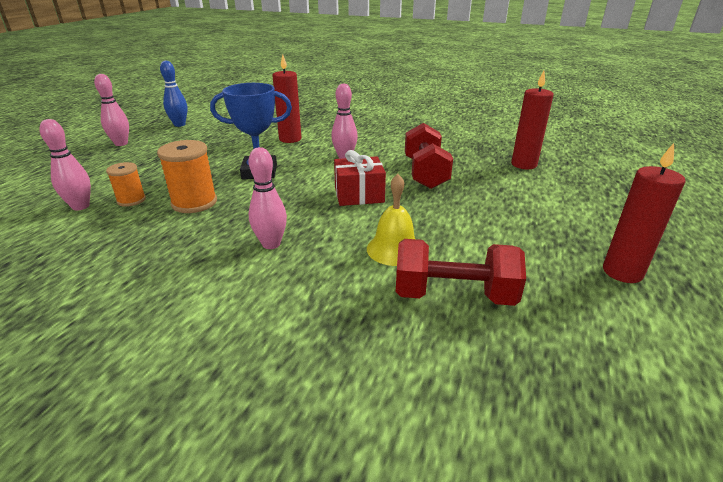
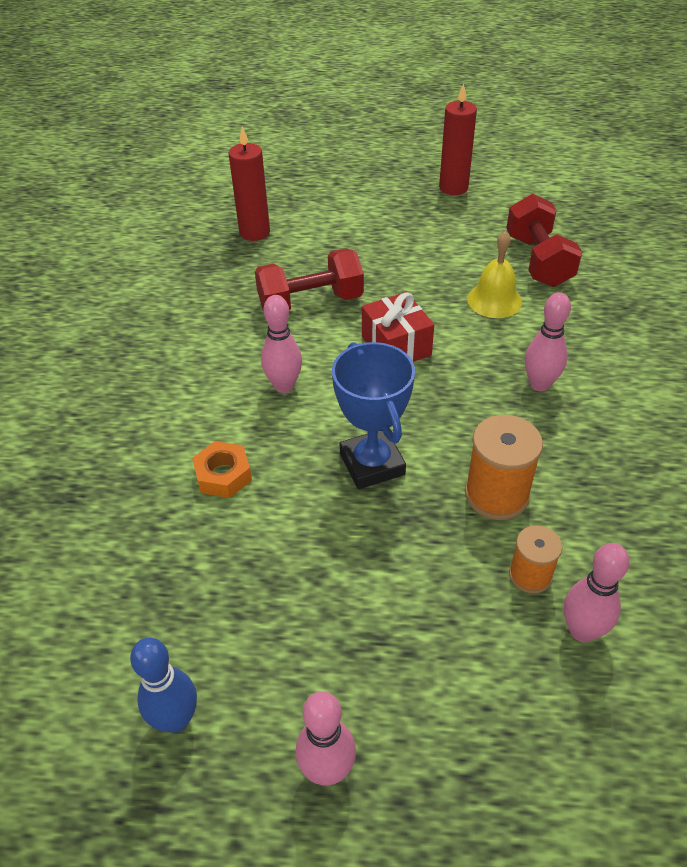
camera: 105 degrees left, 15 degrees up
red candle [272,54,301,143] -> orange nut [192,441,252,498]

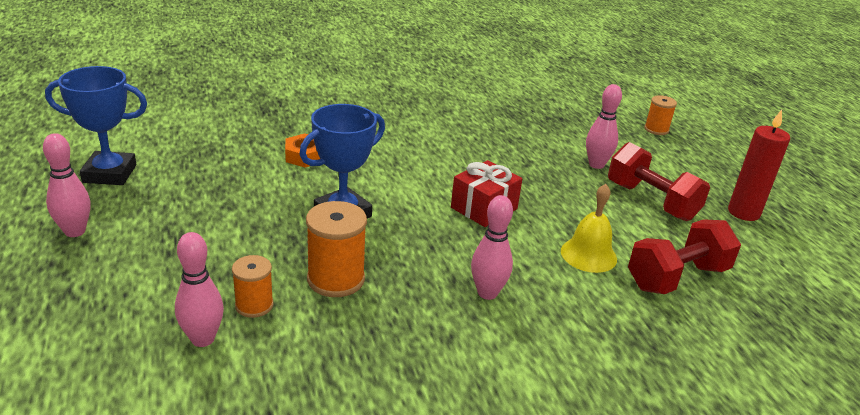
camera: 65 degrees right, 15 degrees down
blue bowling pin [130,638,197,733] -> blue trophy [45,66,147,185]
red candle [229,127,270,241] -> none
red dumbbell [255,248,364,311] -> red dumbbell moved to [608,142,710,221]
pink bowling pin [261,295,302,393] -> pink bowling pin moved to [586,84,622,169]
none -> orange spool [644,95,677,135]

